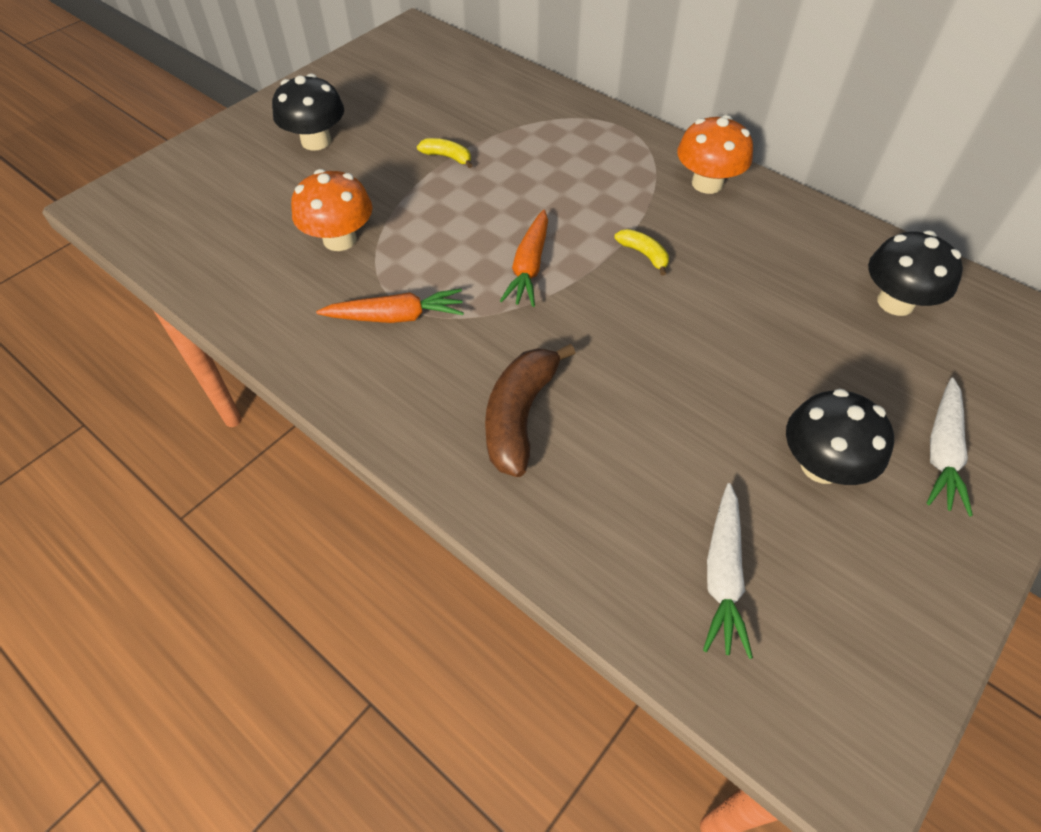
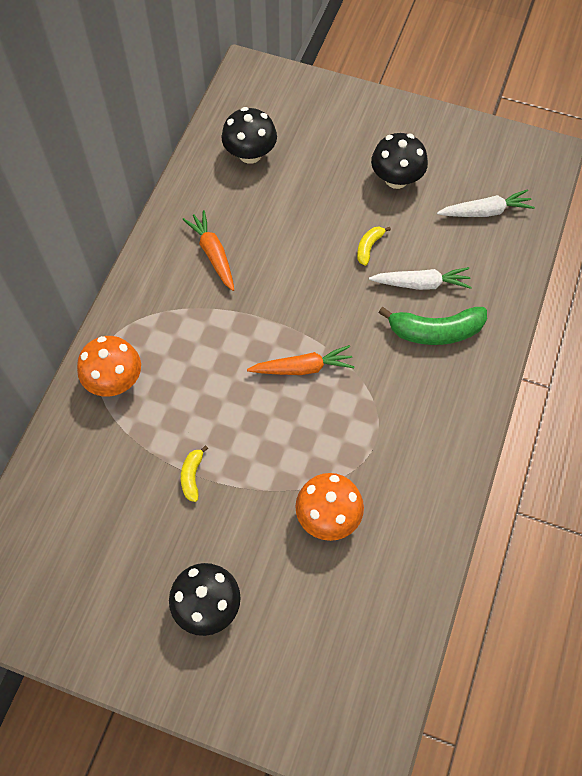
camera: 110 degrees left, 10 degrees up
orange carrot [316,288,464,323] -> orange carrot moved to [182,210,234,291]
brown banana [485,344,575,477] -> green banana [379,307,487,345]
yellow banana [614,229,669,276] -> yellow banana moved to [357,227,391,266]
orange mushroom [677,115,753,194] -> orange mushroom moved to [77,336,141,396]
white carrot [927,378,973,516] -> white carrot moved to [369,267,472,290]

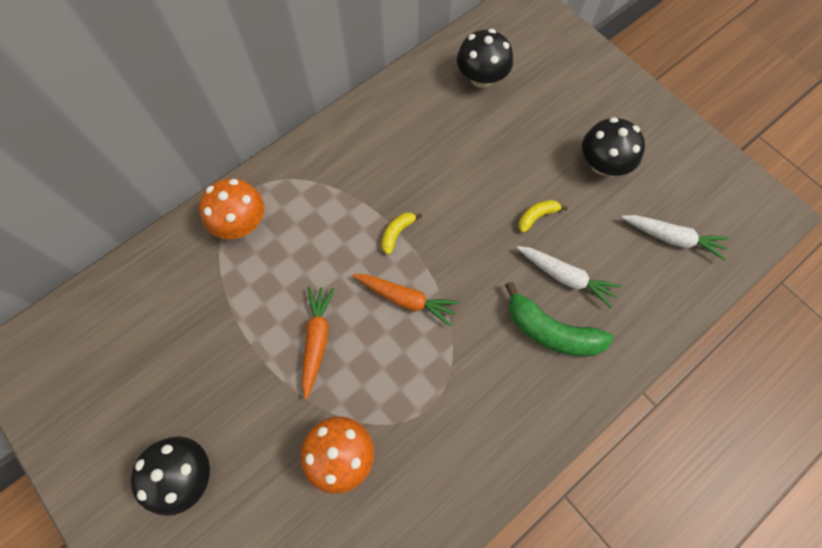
camera: 30 degrees right, 5 degrees up
yellow banana [181,445,208,502] -> yellow banana moved to [381,212,422,255]
orange carrot [182,210,234,291] -> orange carrot moved to [302,286,335,399]

